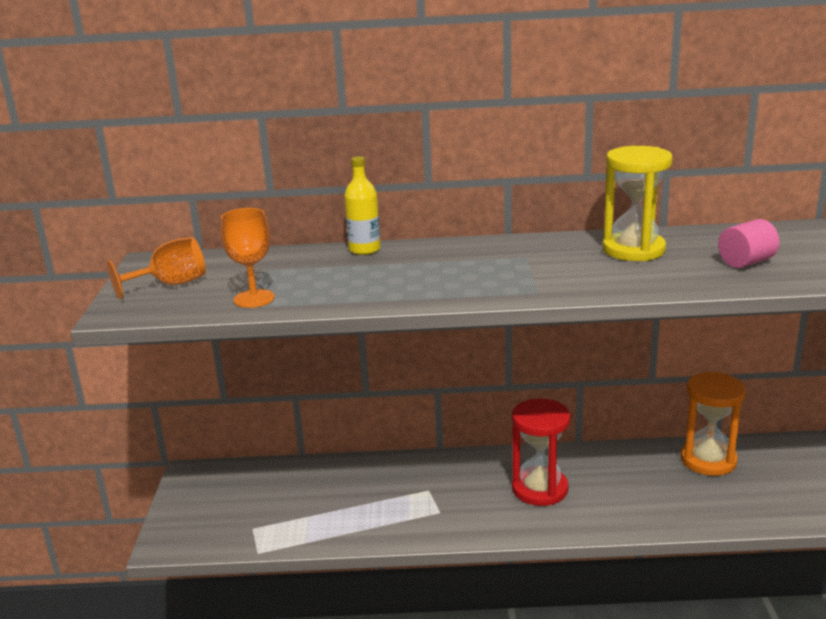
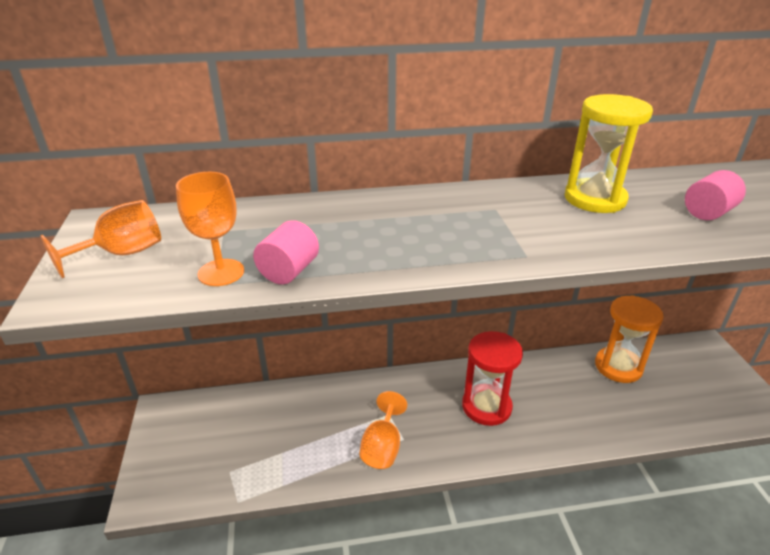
camera: 10 degrees left, 10 degrees up
yellow bottle [344,156,381,255] -> none
none -> pink cylinder [253,220,319,284]
none -> orange goblet [360,391,407,469]

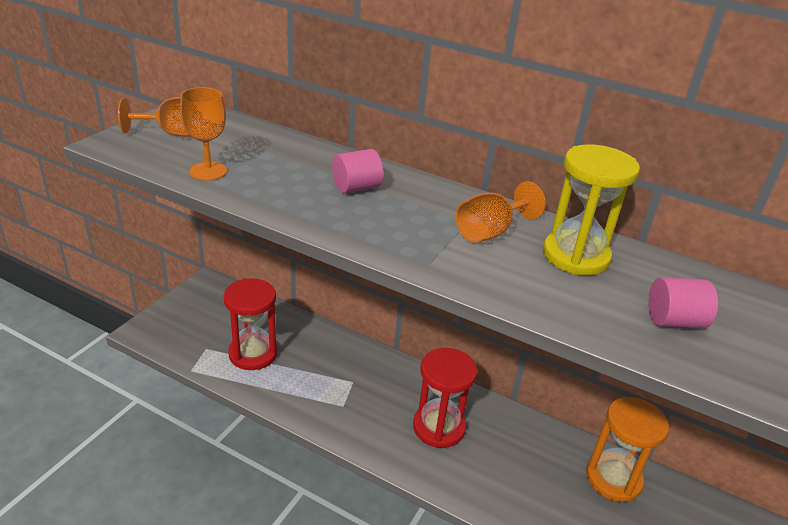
camera: 35 degrees right, 0 degrees up
pink cylinder [253,220,319,284] -> pink cylinder moved to [332,149,383,194]
orange goblet [360,391,407,469] -> orange goblet moved to [456,181,546,242]
none -> red hourglass [223,278,278,370]

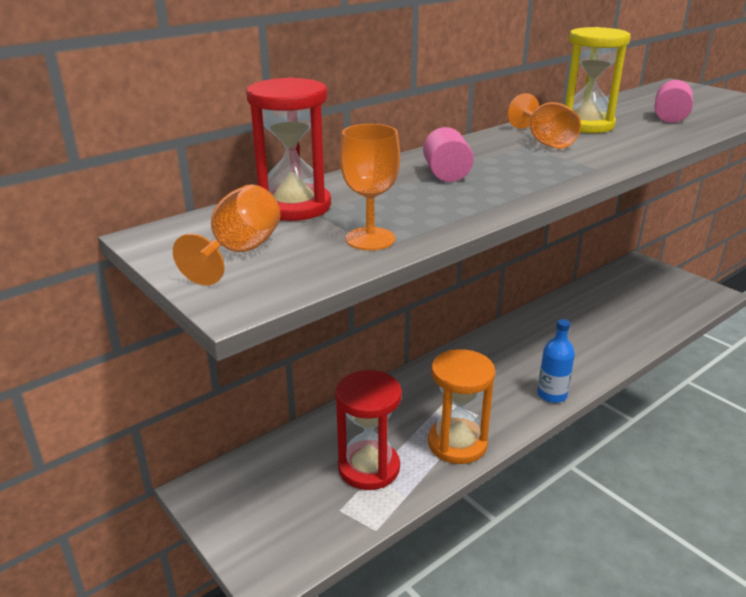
camera: 65 degrees left, 5 degrees down
red hourglass [413,348,477,448] -> red hourglass moved to [246,77,331,221]
orange hourglass [586,397,669,502] -> orange hourglass moved to [428,349,495,464]
none -> blue bottle [537,319,575,403]

